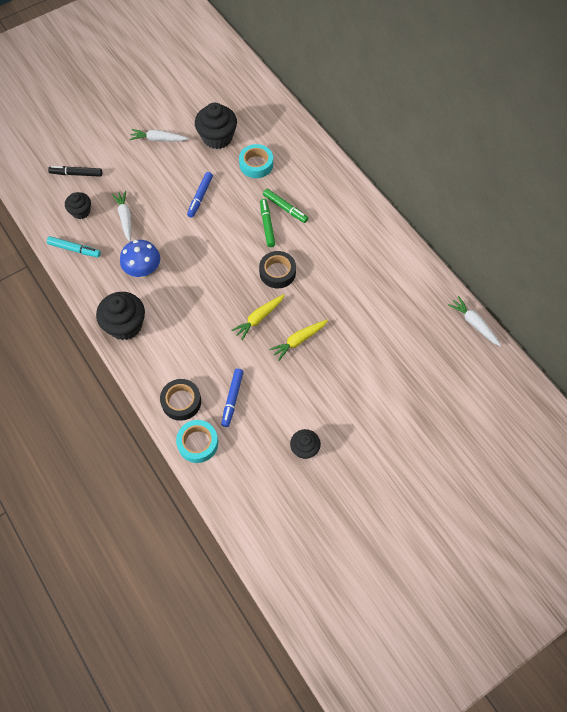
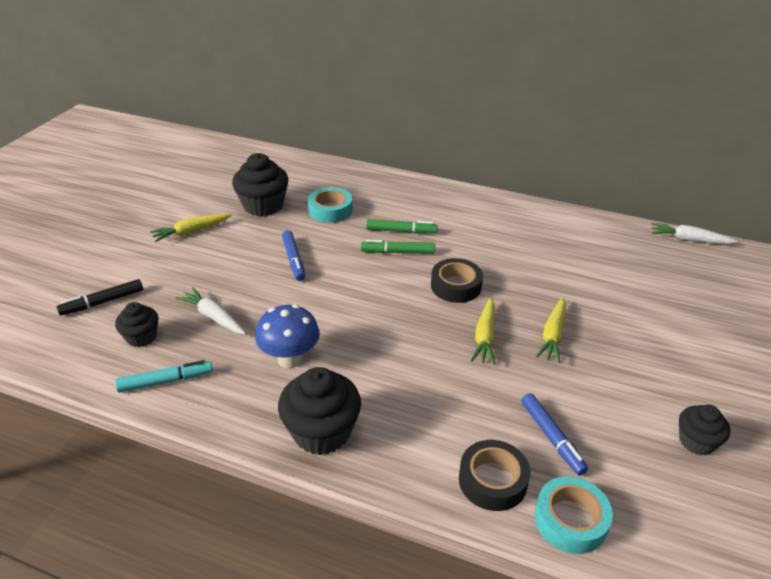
camera: 35 degrees left, 25 degrees down
white carrot [129,129,189,142] -> yellow carrot [150,214,232,242]
green marker [260,199,275,247] -> green marker turned 45 degrees counterclockwise [361,240,435,254]

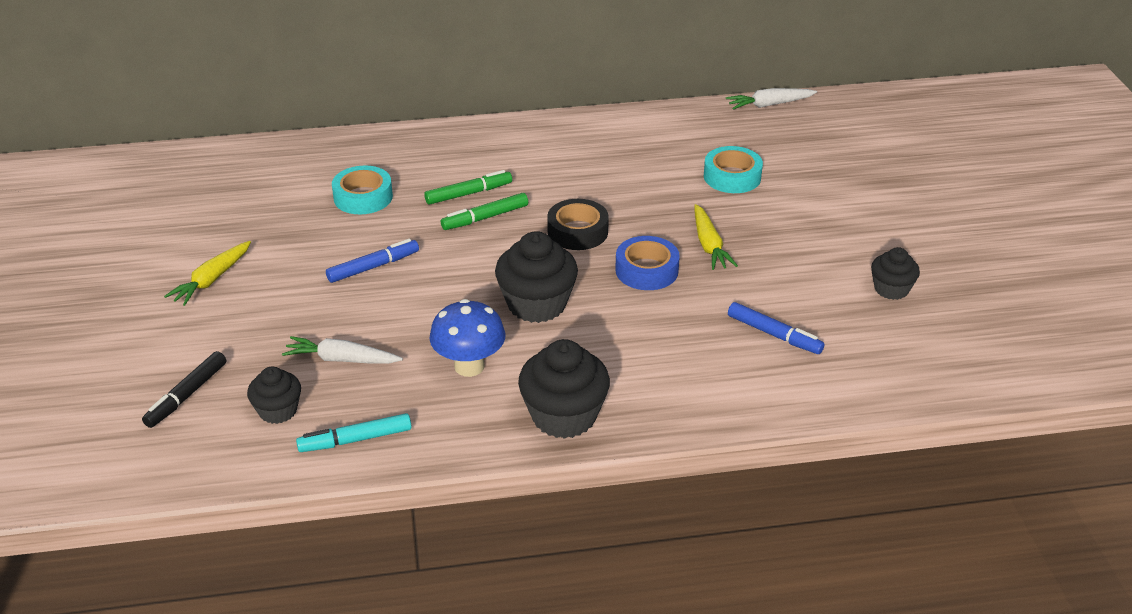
camera: 30 degrees left, 0 degrees up
turquoise marker [115,360,213,393] -> turquoise marker turned 150 degrees counterclockwise [296,413,412,452]
black cupcake [232,153,289,216] -> black cupcake moved to [495,231,578,323]
blue marker [282,230,305,281] -> blue marker turned 75 degrees counterclockwise [326,239,419,283]
black tape [459,440,530,511] -> none
yellow carrot [471,297,495,365] -> blue tape [615,236,680,290]
turquoise tape [535,476,613,554] -> turquoise tape moved to [704,146,763,193]

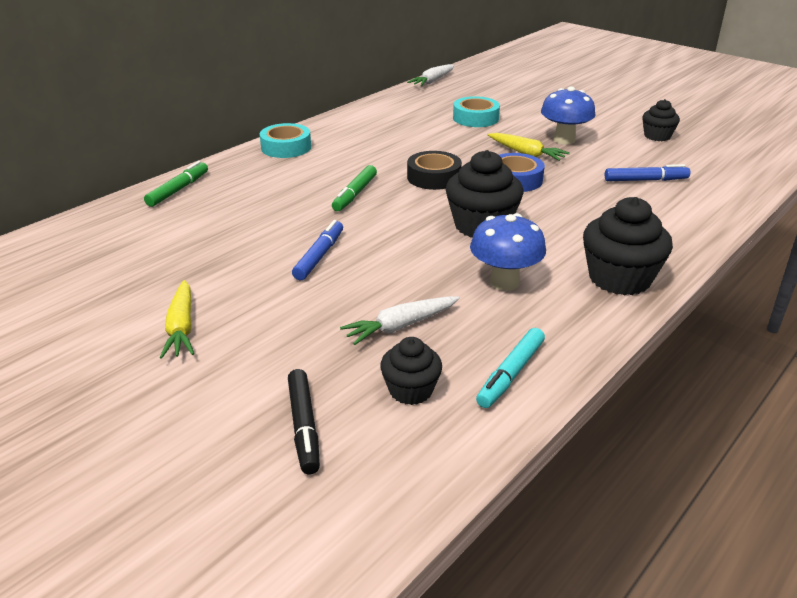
camera: 40 degrees left, 5 degrees down
turquoise tape [332,166,393,214] -> turquoise tape moved to [260,123,311,158]
green marker [424,170,512,205] -> green marker moved to [144,161,208,207]
none -> blue mushroom [541,86,595,144]

